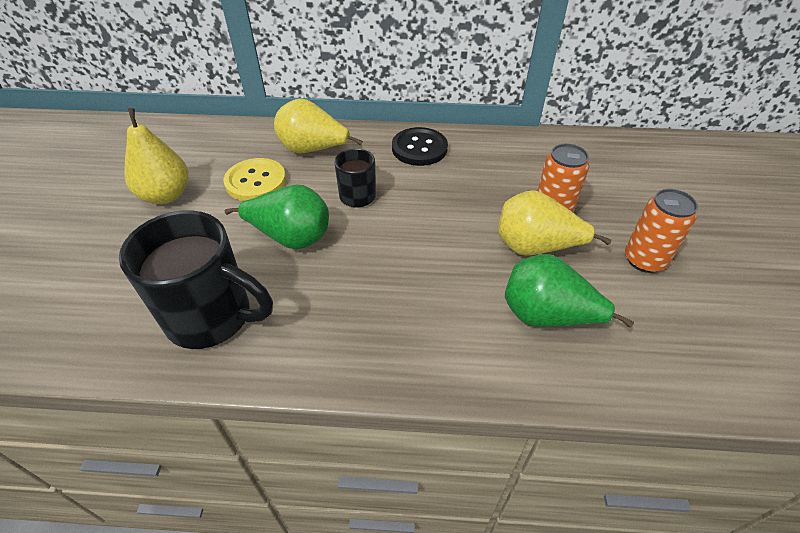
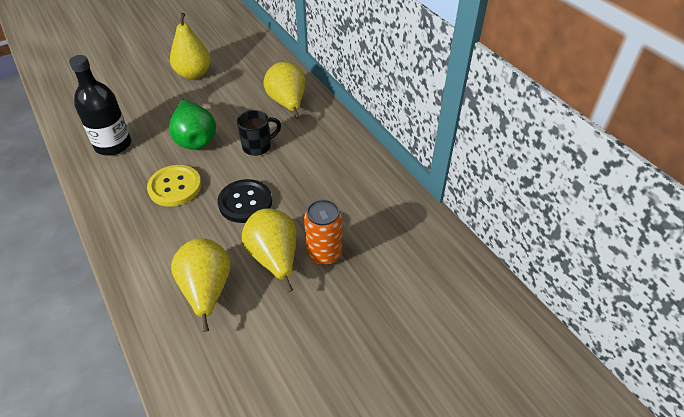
camera: 55 degrees right, 0 degrees up
black mug [119,210,273,349] -> black bottle [69,55,131,156]
yellow button [224,158,286,201] -> yellow button moved to [147,165,201,207]
black button [392,127,448,166] -> black button moved to [218,179,272,223]
green pear [505,254,634,328] -> yellow pear [171,238,231,332]
orange can [625,189,698,273] -> none

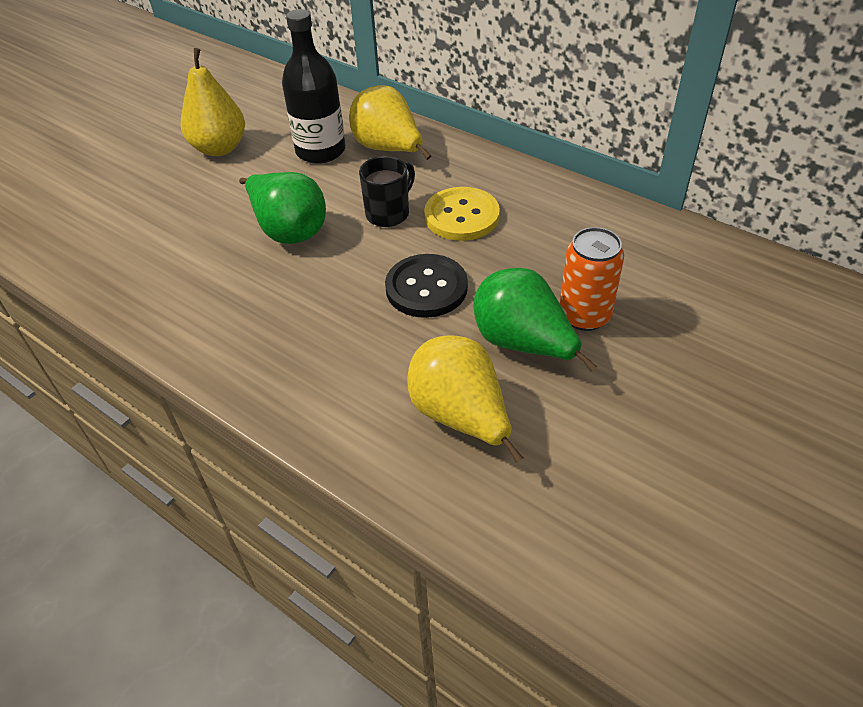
camera: 20 degrees left, 0 degrees up
black bottle [69,55,131,156] -> black bottle moved to [282,9,346,164]
yellow button [147,165,201,207] -> yellow button moved to [424,187,500,241]
yellow pear [242,208,296,292] -> green pear [474,268,597,372]

